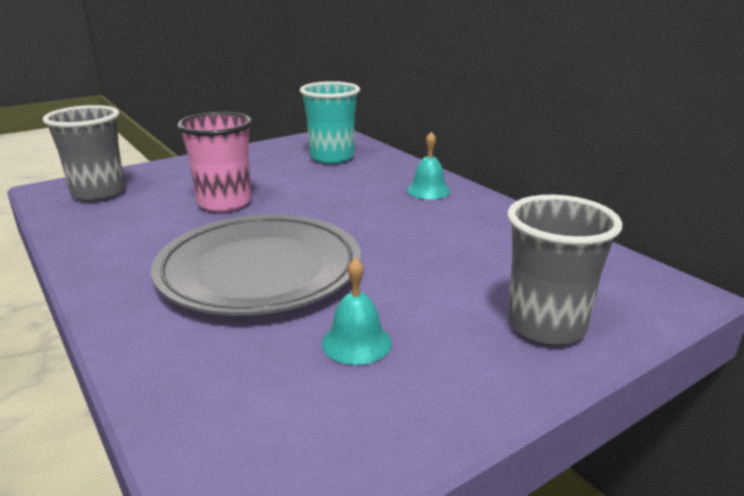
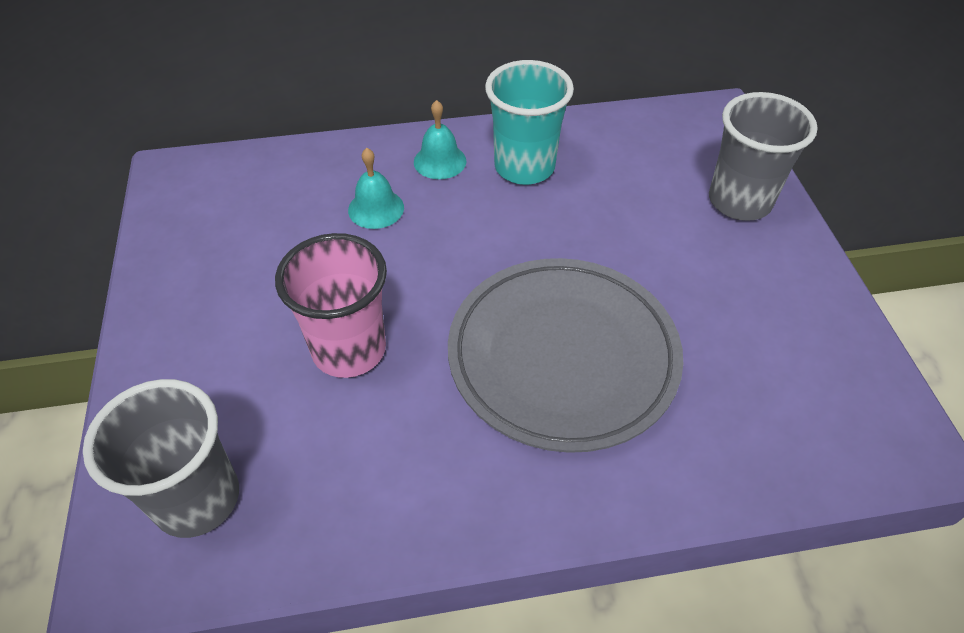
camera: 65 degrees left, 25 degrees up
turquoise cup [300,81,360,164] -> turquoise cup moved to [485,60,574,185]
turquoise bell [322,257,392,365] -> turquoise bell moved to [348,148,404,229]

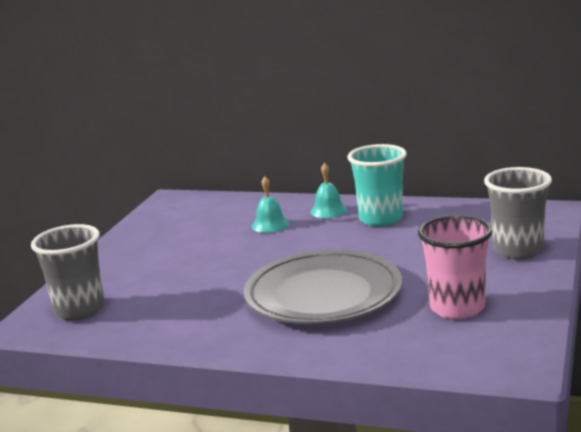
camera: 30 degrees right, 30 degrees down
pink cup [275,233,387,378] -> pink cup moved to [418,215,493,319]

